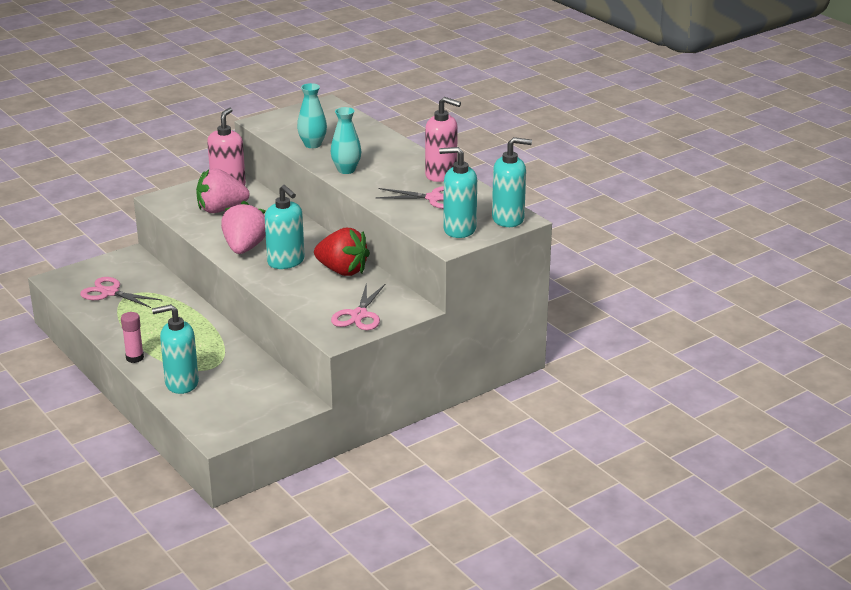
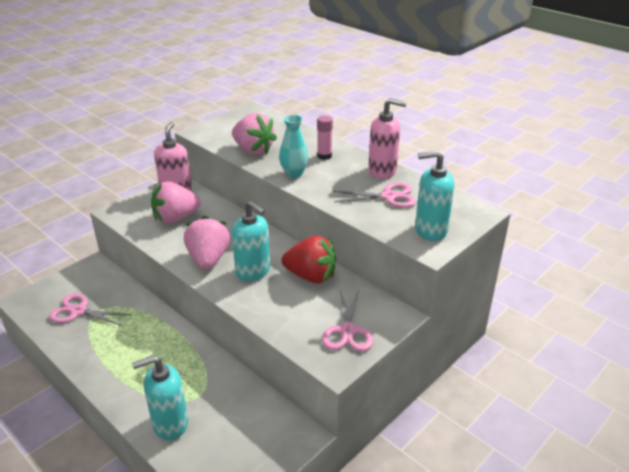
camera: 10 degrees left, 5 degrees up
pink glue stick [121,312,144,363] -> pink glue stick moved to [317,115,333,160]
turquoise vase [297,83,327,148] -> pink strawberry [232,113,277,155]
turquoise soap dispenser [492,137,532,227] -> none

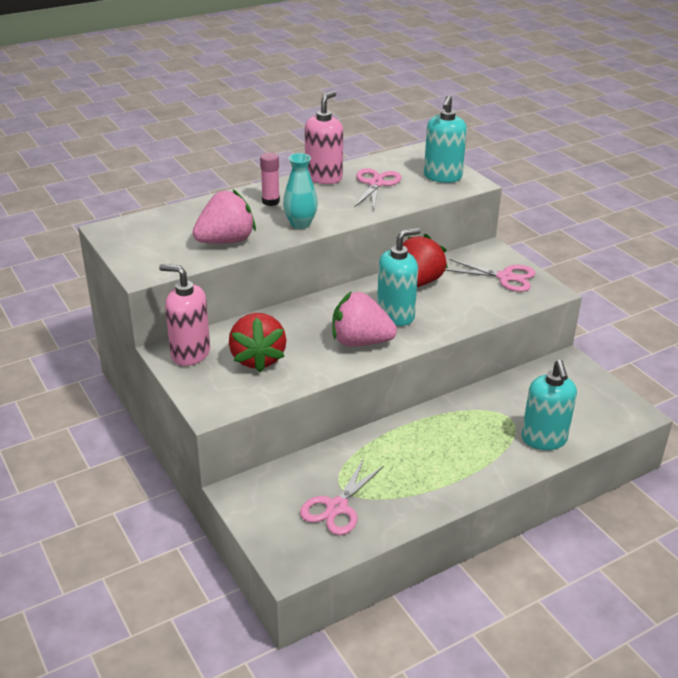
camera: 75 degrees left, 0 degrees up
pink strawberry [151,181,201,223] -> red strawberry [229,313,286,372]

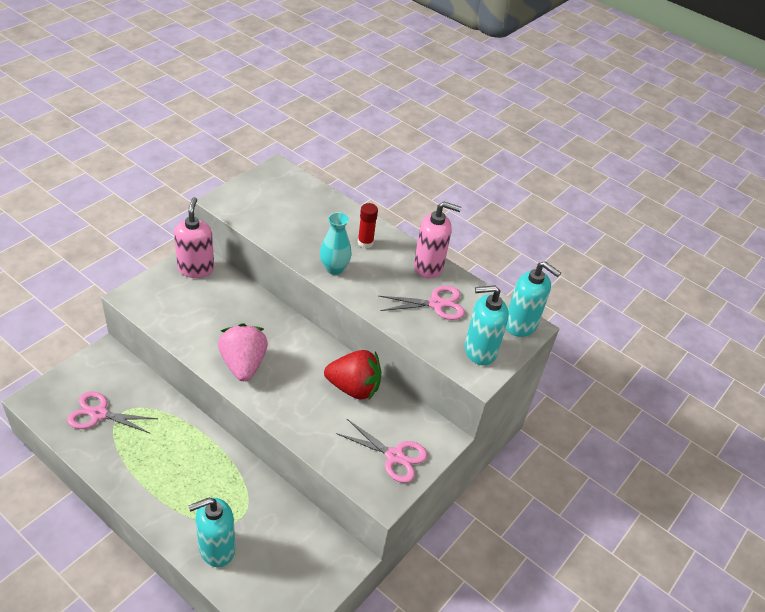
camera: 65 degrees right, 10 degrees up
pink strawberry [193,189,256,243] -> none
red strawberry [229,313,286,372] -> none
pink glue stick [260,152,280,206] -> red glue stick [358,203,378,248]
turquoise soap dispenser [377,228,421,326] -> turquoise soap dispenser moved to [506,261,561,337]
pink scissors [445,259,535,292] -> pink scissors turned 60 degrees counterclockwise [336,419,427,483]

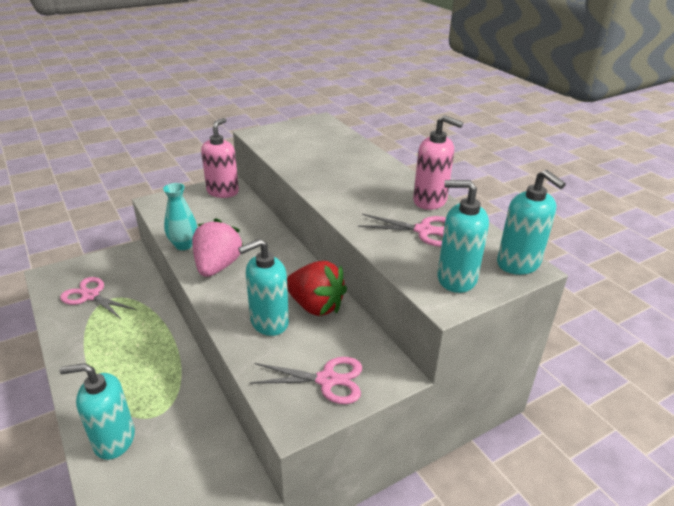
camera: 25 degrees right, 10 degrees down
turquoise vase [320,212,352,275] -> turquoise vase moved to [163,183,197,250]
pink scissors [336,419,427,483] -> pink scissors turned 45 degrees counterclockwise [250,357,362,404]
red glue stick [358,203,378,248] -> none
none -> turquoise soap dispenser [238,239,289,336]

